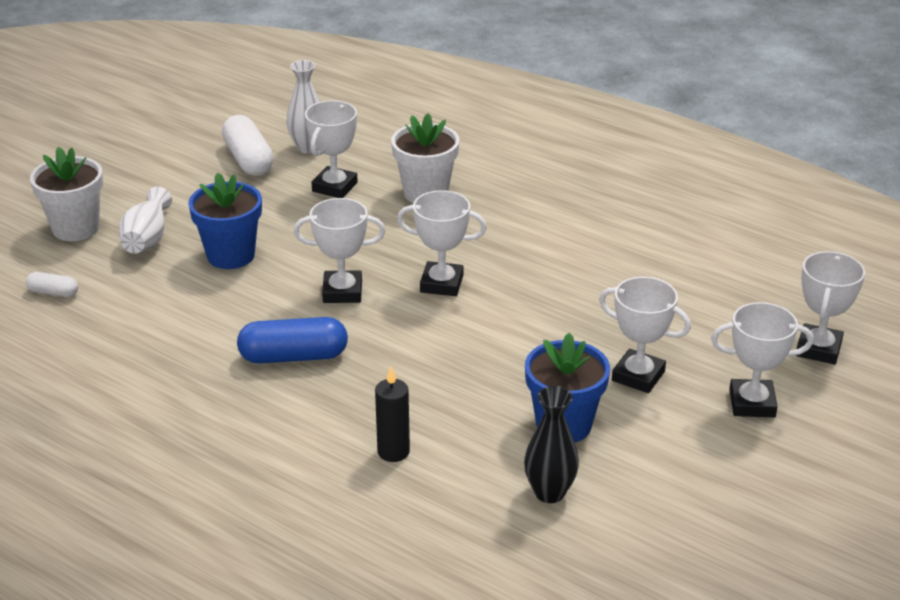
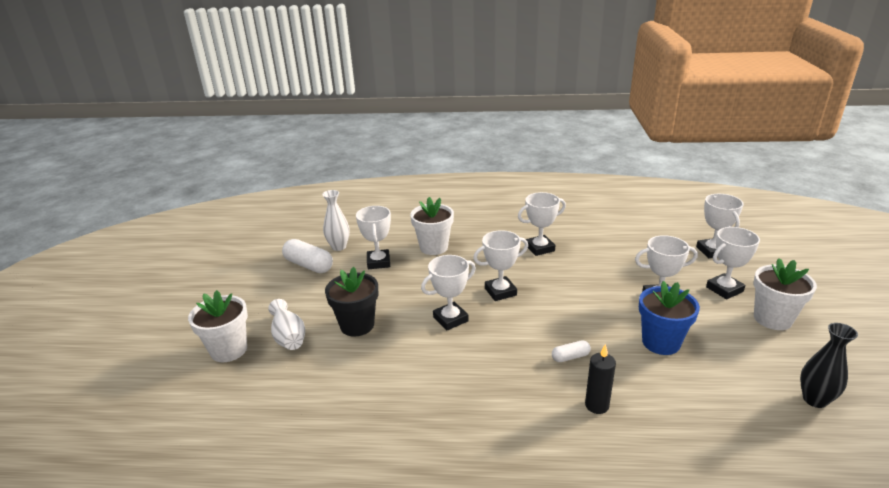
camera: 30 degrees left, 5 degrees down
white capsule [26,272,78,297] -> white capsule moved to [552,340,591,362]
blue flower pot [188,172,262,269] -> black flower pot [325,267,378,337]
blue capsule [237,317,348,364] -> none
black vase [524,386,579,503] -> black vase moved to [800,323,858,408]
none -> white trophy [518,192,566,256]
none -> white flower pot [754,258,817,330]

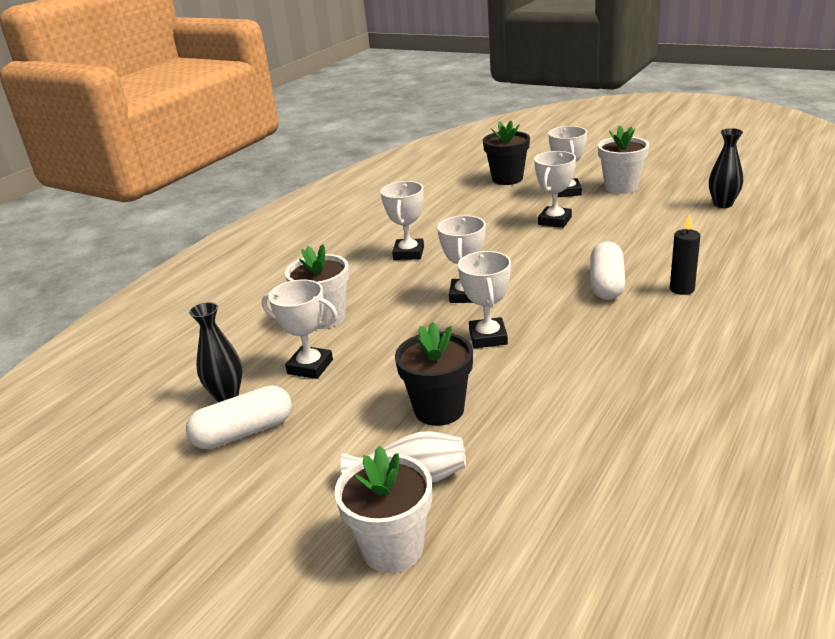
camera: 60 degrees left, 0 degrees up
white vase [322,190,350,251] -> black vase [189,302,243,402]
white capsule [552,340,591,362] -> white capsule [590,242,625,300], size x1.90
blue flower pot [639,281,700,355] -> none
white trophy [696,194,744,258] -> black flower pot [483,120,530,185]

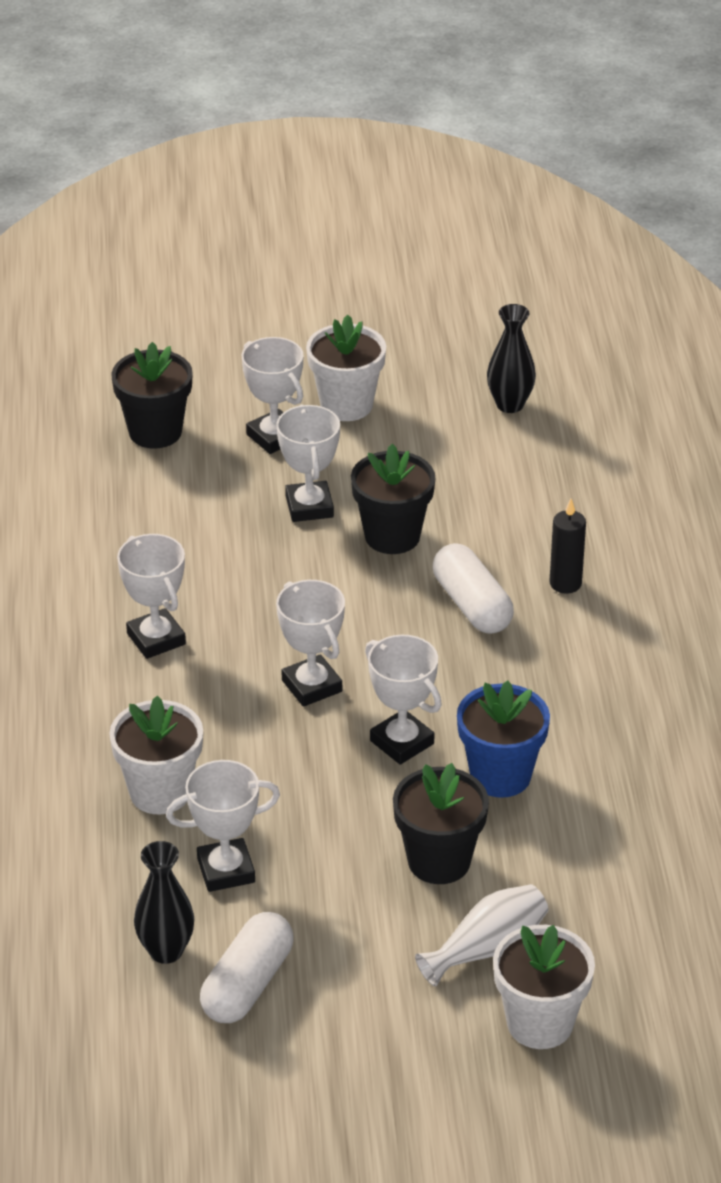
camera: 40 degrees left, 10 degrees up
none -> black flower pot [351,444,436,554]
none -> blue flower pot [457,681,550,798]

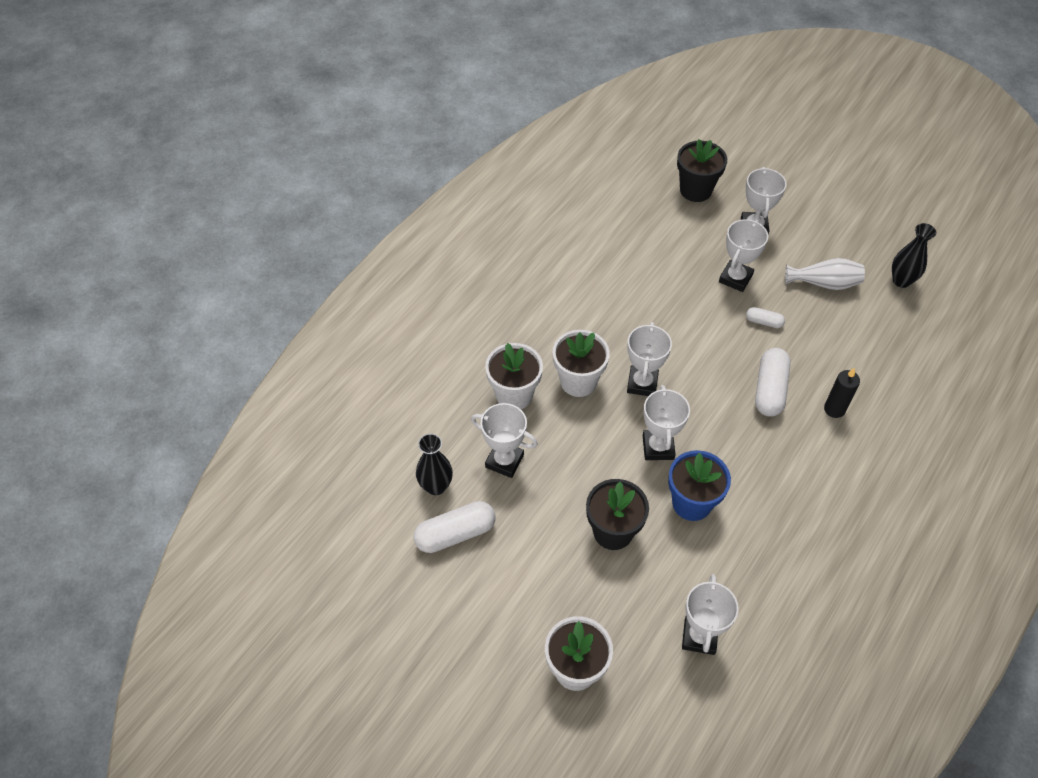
camera: 40 degrees right, 15 degrees up
white trophy [117,534,186,659] -> white trophy moved to [682,574,739,655]
white flower pot [306,315,386,421] -> white flower pot moved to [553,330,610,397]
black flower pot [351,444,436,554] -> white capsule [746,307,785,328]
white vase [415,884,548,986] -> white vase moved to [785,258,865,290]

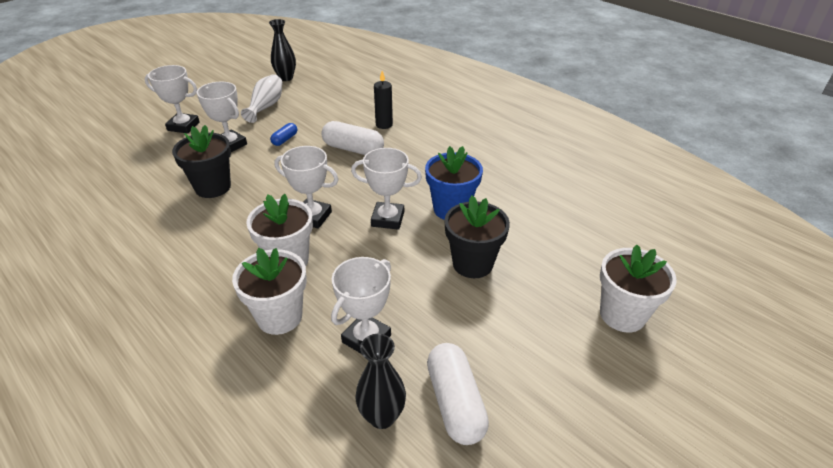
camera: 80 degrees left, 15 degrees down
black flower pot [677,139,727,202] -> black flower pot moved to [172,125,231,198]
white trophy [682,574,739,655] -> none
white capsule [746,307,785,328] -> blue capsule [270,123,297,146]

